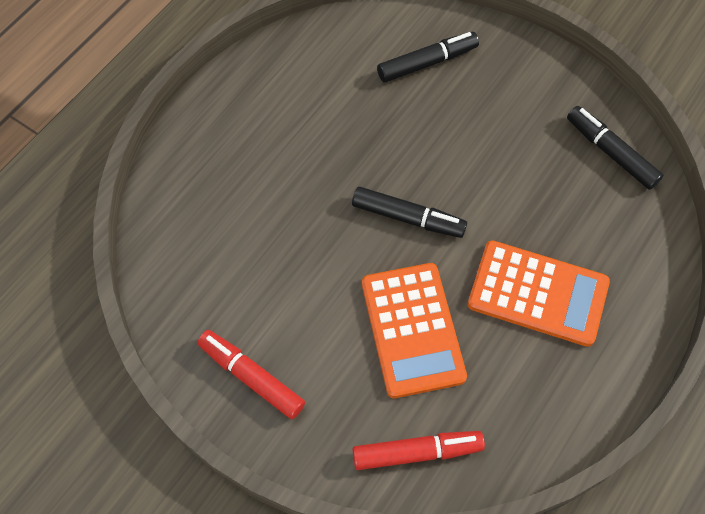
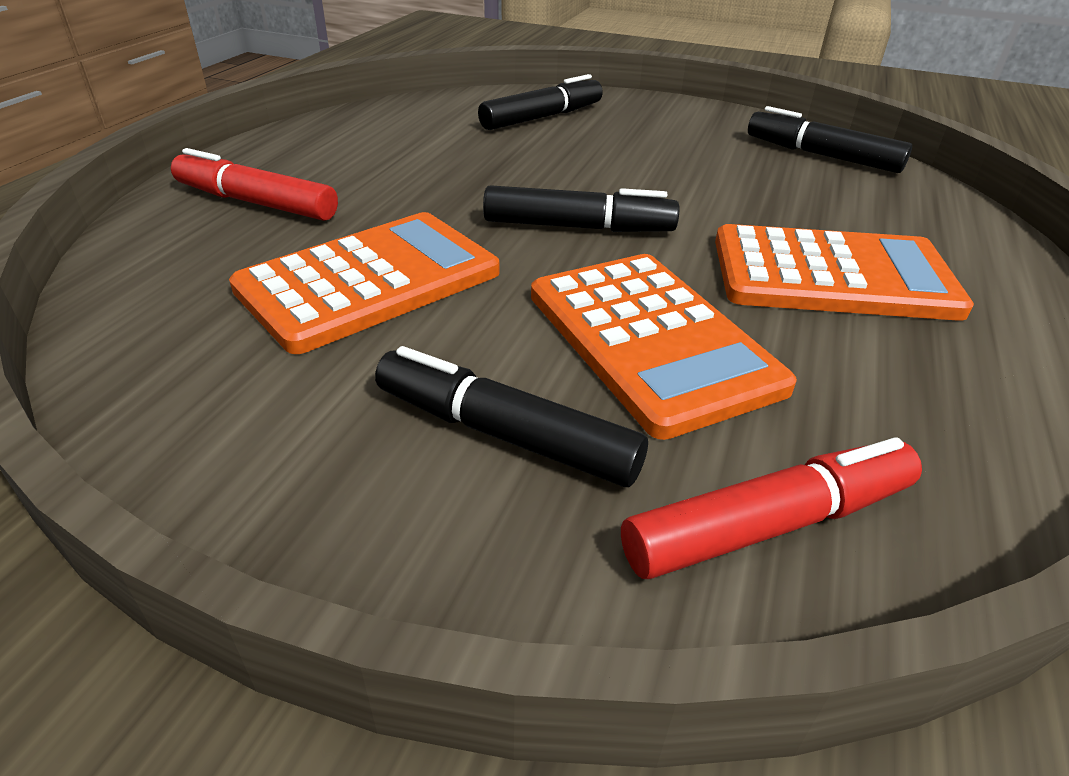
camera: 15 degrees left, 25 degrees down
red marker [197,330,305,419] -> red marker moved to [171,148,338,221]
none -> orange calculator [229,212,499,354]
none -> black marker [375,346,648,487]

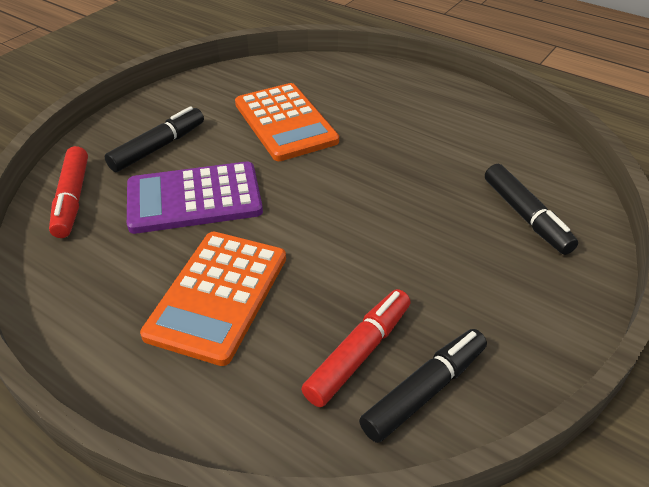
camera: 105 degrees right, 5 degrees up
red marker [171,148,338,221] -> red marker moved to [301,289,411,407]
black marker [483,185,680,232] -> none
orange calculator [531,254,797,440] -> purple calculator [127,162,263,234]

